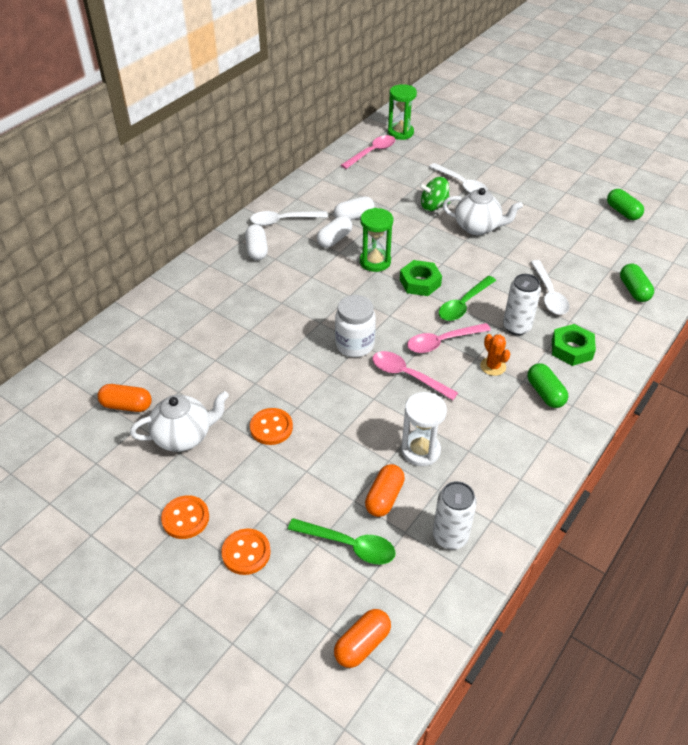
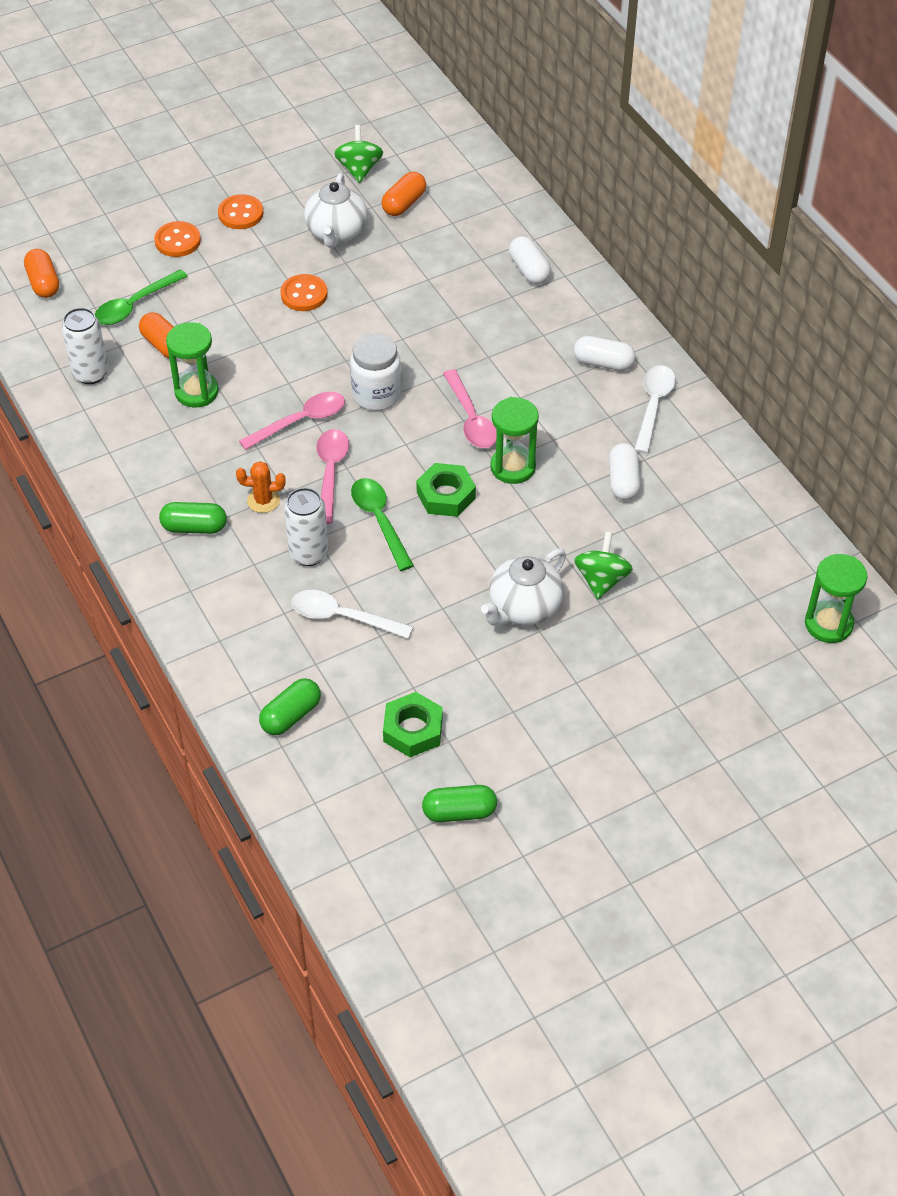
camera: 115 degrees right, 5 degrees up
white capsule [317,216,352,248] -> white capsule moved to [509,236,551,284]
pink spoon [341,135,395,169] -> pink spoon moved to [443,369,497,448]
white hourglass [401,392,447,466] -> green hourglass [166,322,219,408]
white spoon [429,163,488,193] -> none
green nut [552,324,596,366] -> green nut moved to [383,692,443,757]
green capsule [620,264,654,302] -> green capsule turned 60 degrees counterclockwise [259,678,321,735]
none -> green spinning top [334,125,383,183]

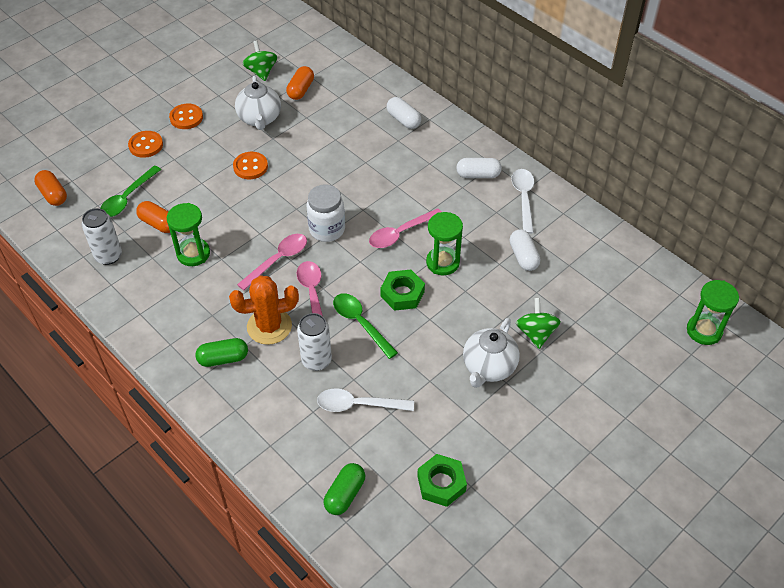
camera: 15 degrees left, 0 degrees up
orange cactus [236,461,286,513] -> orange cactus [229,275,299,345], size x1.79
green capsule [422,785,497,822] -> none
pink spoon [443,369,497,448] -> pink spoon turned 90 degrees clockwise [369,208,441,248]

